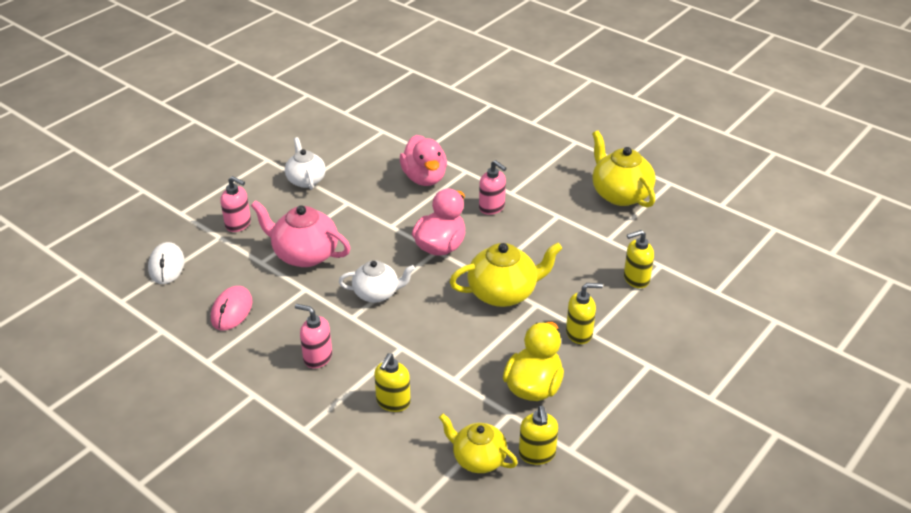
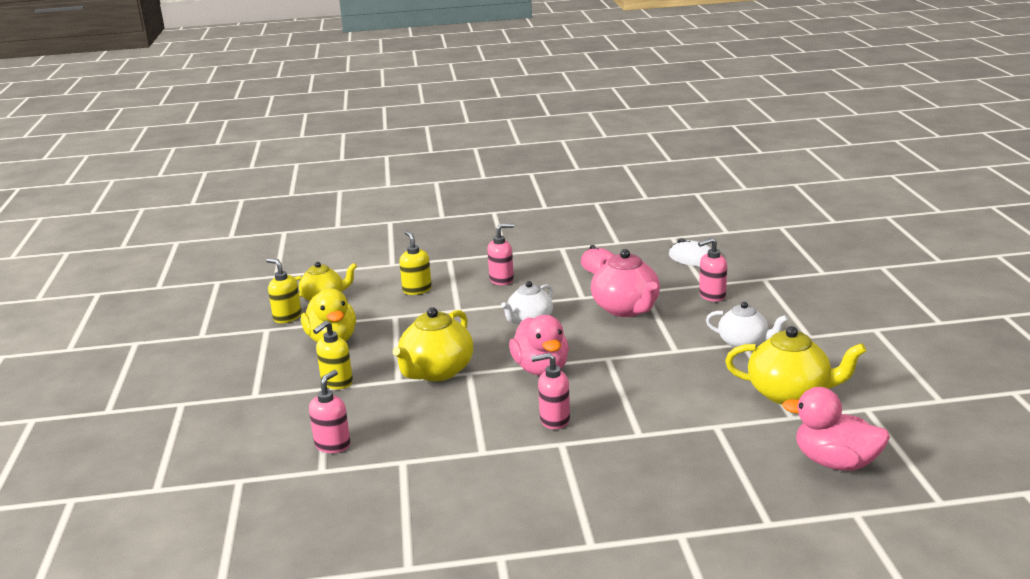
camera: 135 degrees right, 15 degrees down
pink teapot [251,200,350,267] -> pink teapot turned 90 degrees clockwise [591,249,660,317]
pink duck [400,135,447,186] -> pink duck moved to [782,387,890,471]
yellow teapot [592,131,656,208] -> yellow teapot moved to [725,326,866,405]
yellow soap dispenser [624,230,654,288] -> pink soap dispenser [309,370,351,453]

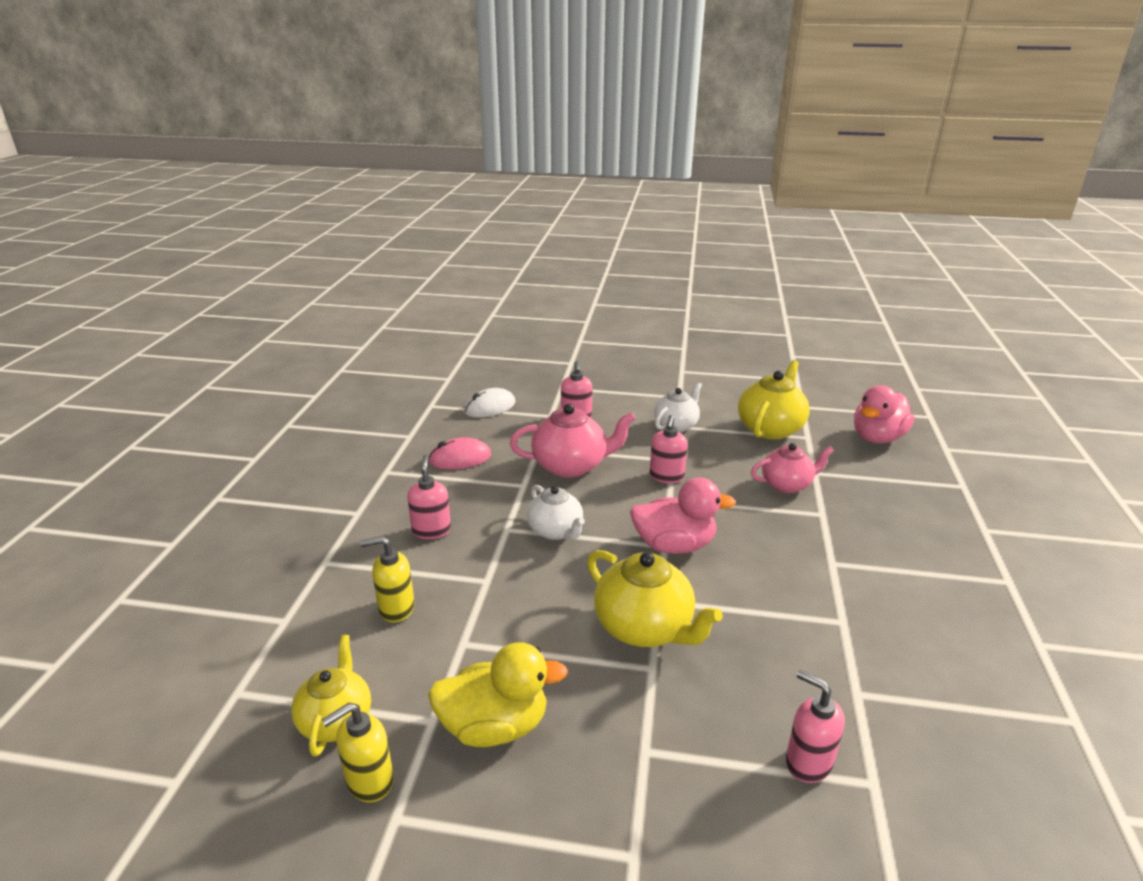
camera: 75 degrees left, 5 degrees up
yellow soap dispenser [313,321,353,389] -> none
pink soap dispenser [531,353,570,429] -> pink soap dispenser moved to [650,415,688,483]
none -> pink teapot [751,443,834,493]

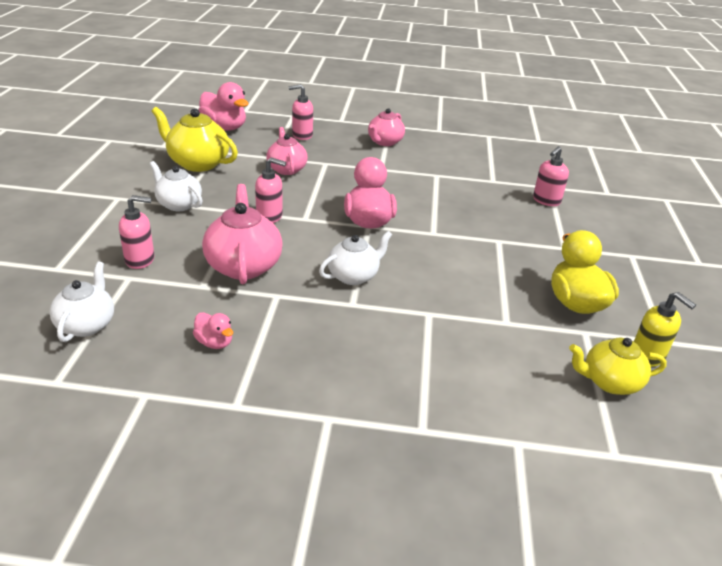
camera: 95 degrees left, 5 degrees up
yellow soap dispenser [360,536,415,623] -> none
pink soap dispenser [407,455,451,539] -> pink soap dispenser moved to [288,84,313,140]
pink mouse [429,437,491,469] -> pink duck [193,312,233,349]
white mouse [464,388,515,417] -> white teapot [49,262,114,342]
yellow teapot [587,550,723,647] -> none
none -> pink teapot [368,108,405,146]

